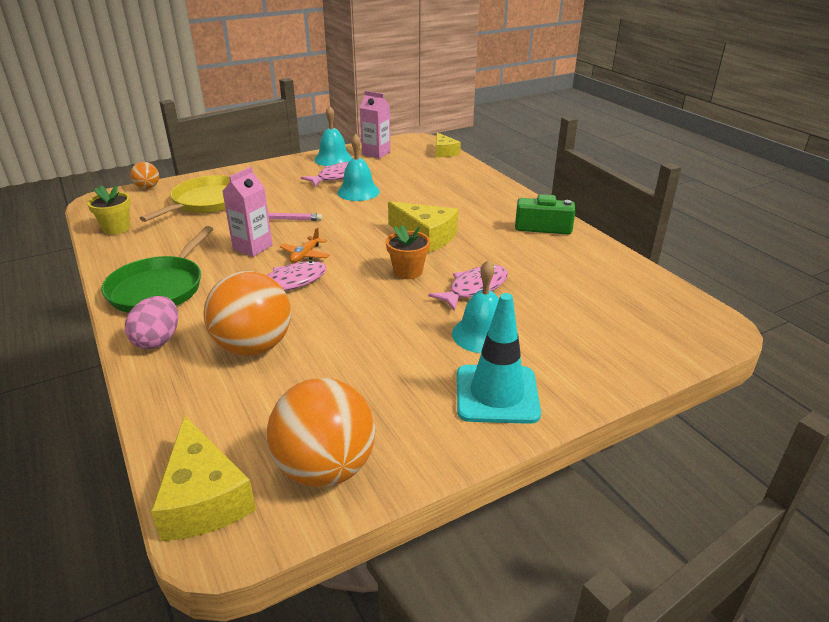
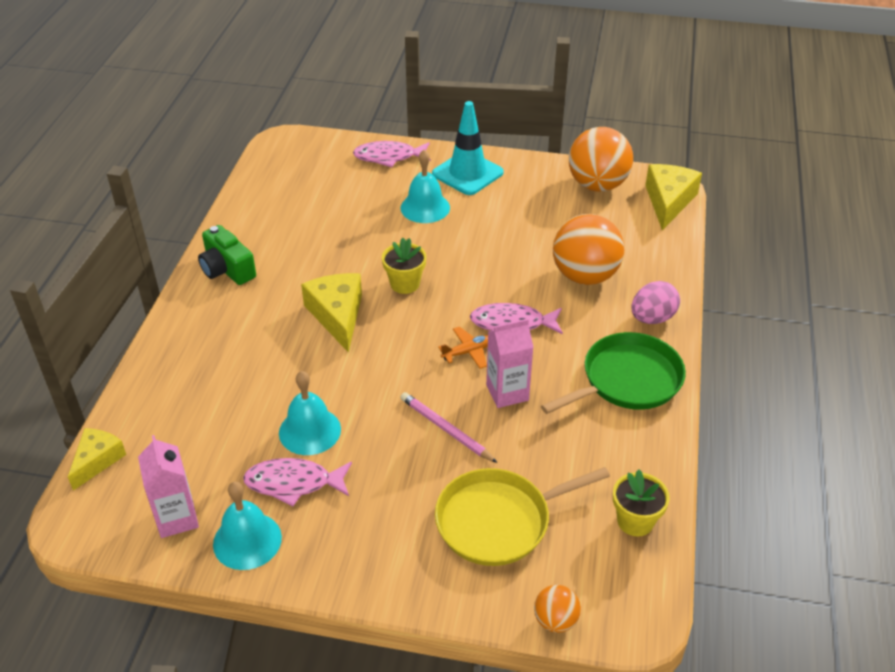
camera: 140 degrees left, 10 degrees up
orange flower pot [386,225,430,279] -> yellow flower pot [382,238,426,294]
pink fish [428,265,508,311] -> pink fish moved to [353,141,431,167]

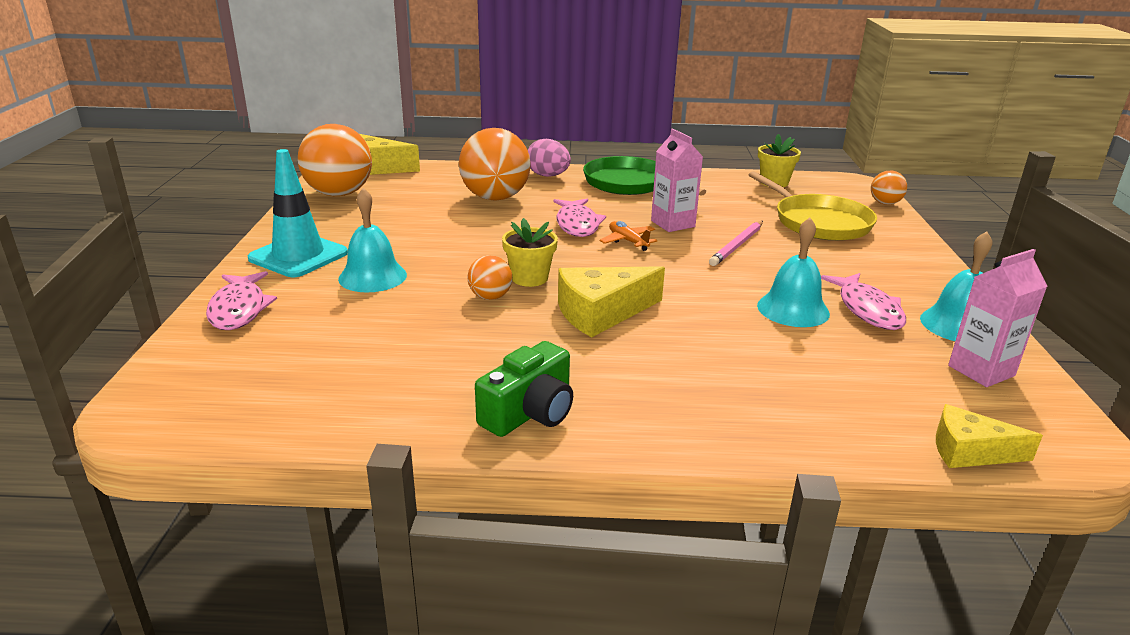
camera: 100 degrees left, 15 degrees down
none -> orange ball [467,255,512,300]

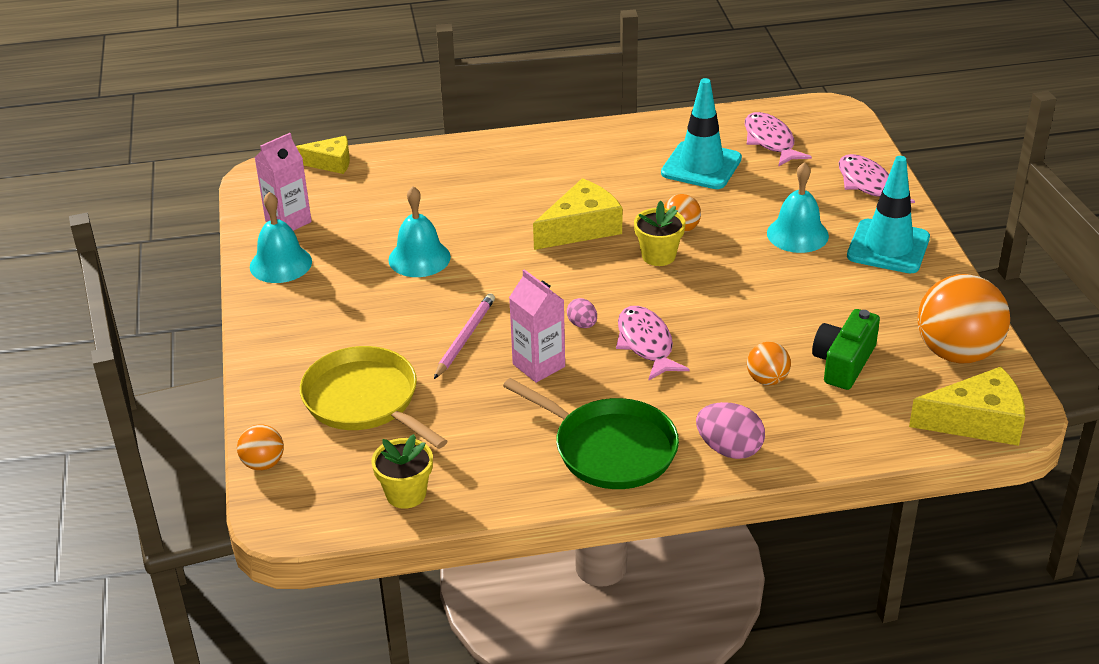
camera: 170 degrees right, 10 degrees up
orange ball [459,128,531,201] -> orange ball [747,342,791,386], size x0.49
green camera [475,341,573,437] -> green camera moved to [812,309,880,390]
orange plane [600,221,657,251] -> pink egg [567,298,597,328]
pink fish [821,273,906,330] -> pink fish moved to [745,112,812,167]
none -> turquoise traffic cone [661,78,742,189]

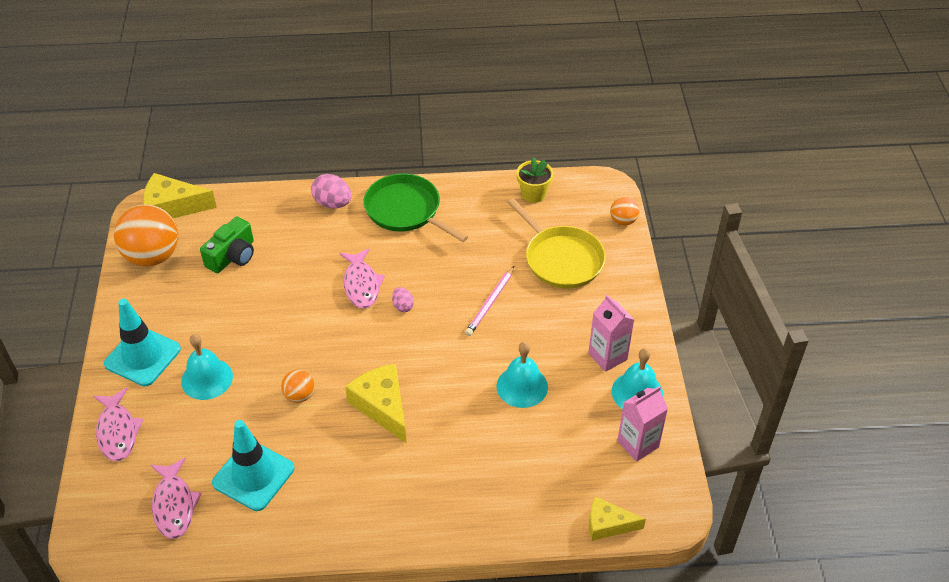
camera: 175 degrees left, 10 degrees up
pink carton [509,269,565,383] -> pink carton moved to [588,295,634,372]
yellow cheese [533,178,622,250] -> yellow cheese turned 90 degrees clockwise [345,364,407,444]
yellow flower pot [634,201,686,266] -> none
orange ball [747,342,791,386] -> none

